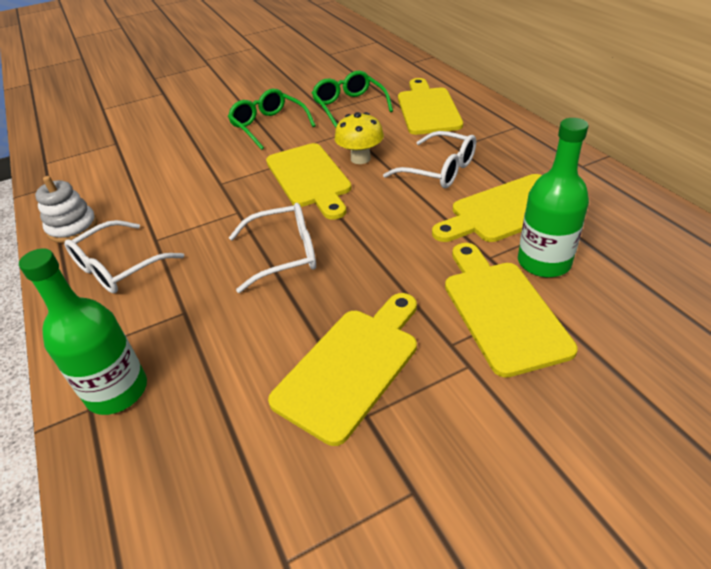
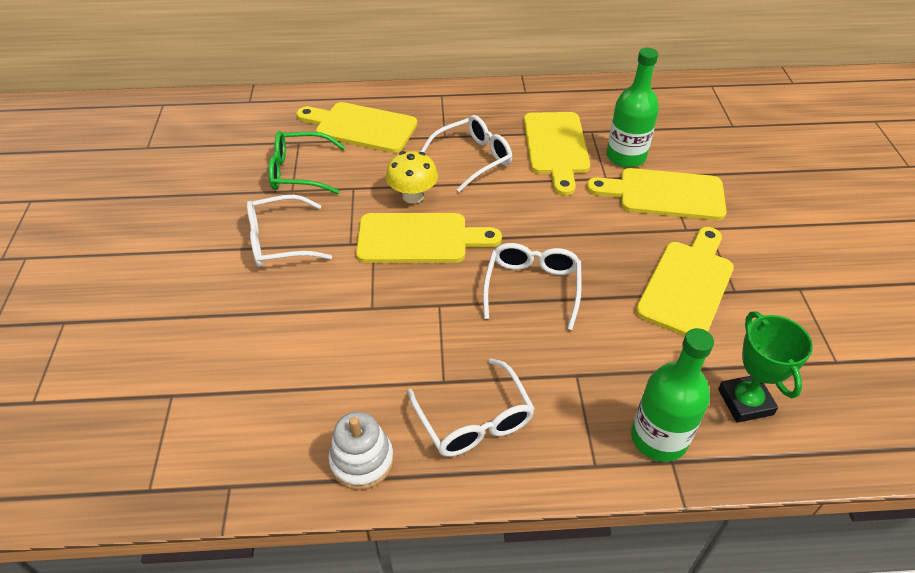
camera: 70 degrees left, 5 degrees up
green glasses [228,89,316,150] -> white glasses [247,195,332,267]
yellow cutting board [268,293,417,446] -> yellow cutting board turned 60 degrees clockwise [636,227,734,336]
none -> green trophy [718,311,813,423]

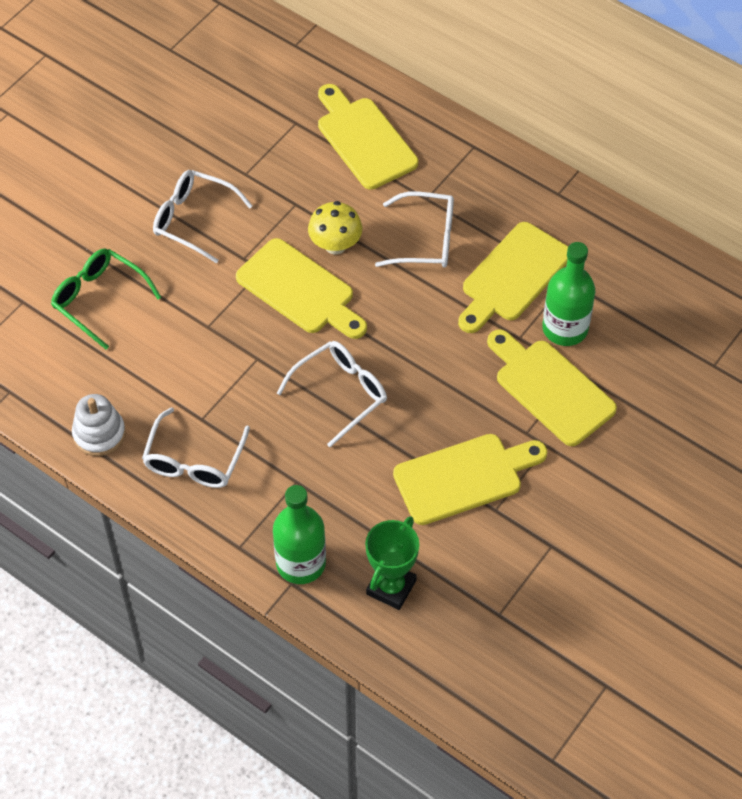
camera: 40 degrees right, 10 degrees up
green glasses [268,131,345,194] -> green glasses moved to [51,248,161,350]

